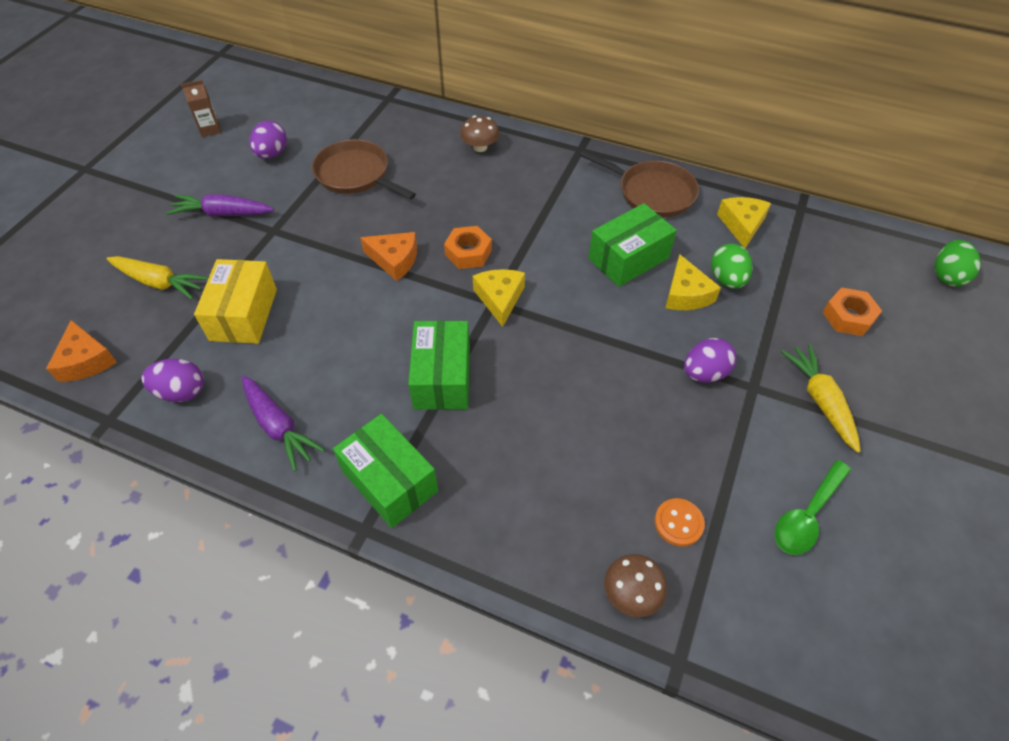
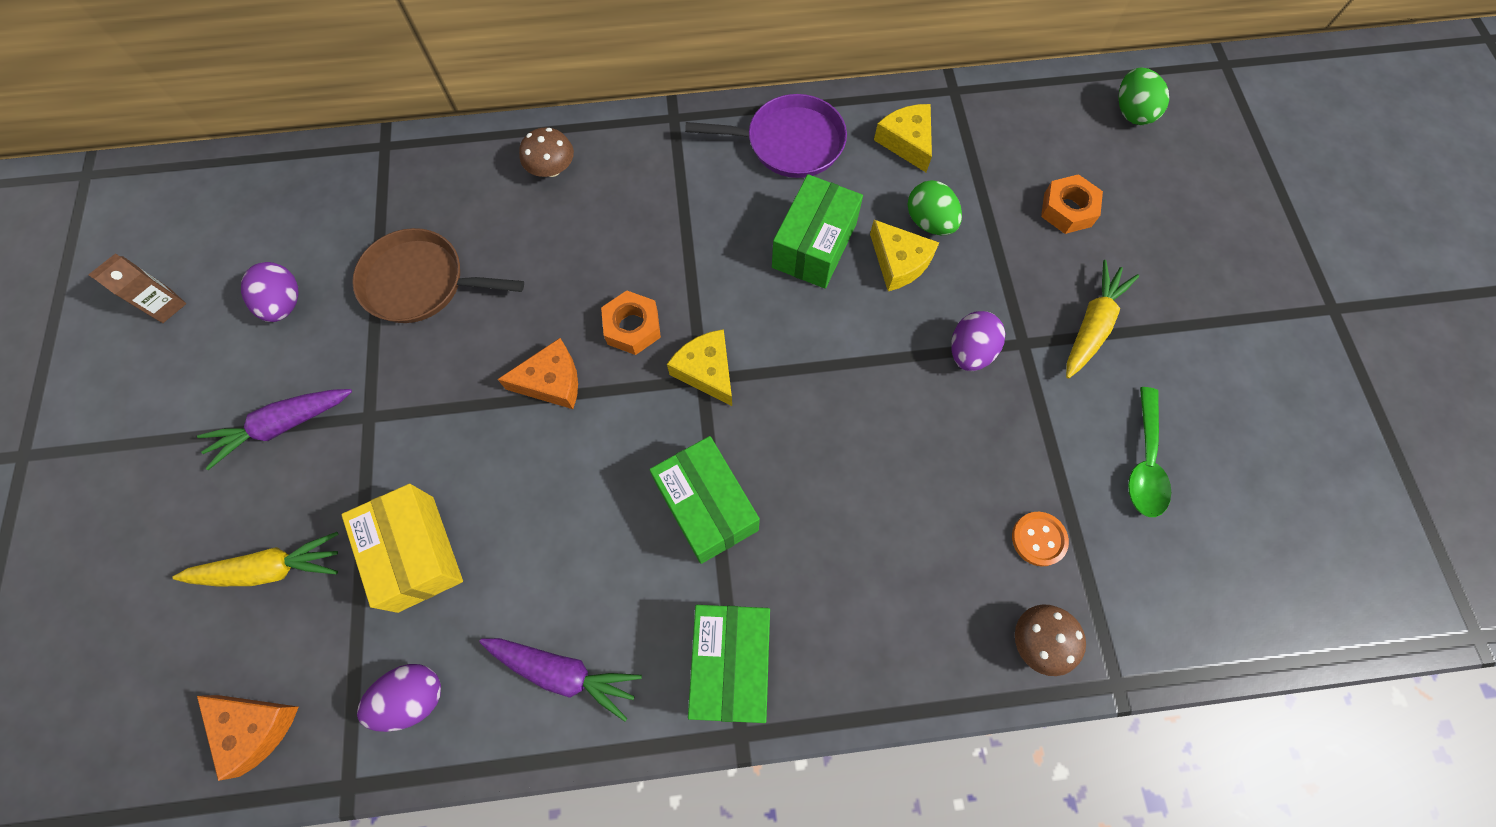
camera: 30 degrees left, 15 degrees up
green box [333,414,438,528] -> green box turned 75 degrees clockwise [688,605,770,723]
brown pan [580,150,699,218] -> purple pan [685,94,847,178]
yellow carrot [781,344,861,453] -> yellow carrot turned 75 degrees clockwise [1066,260,1139,378]

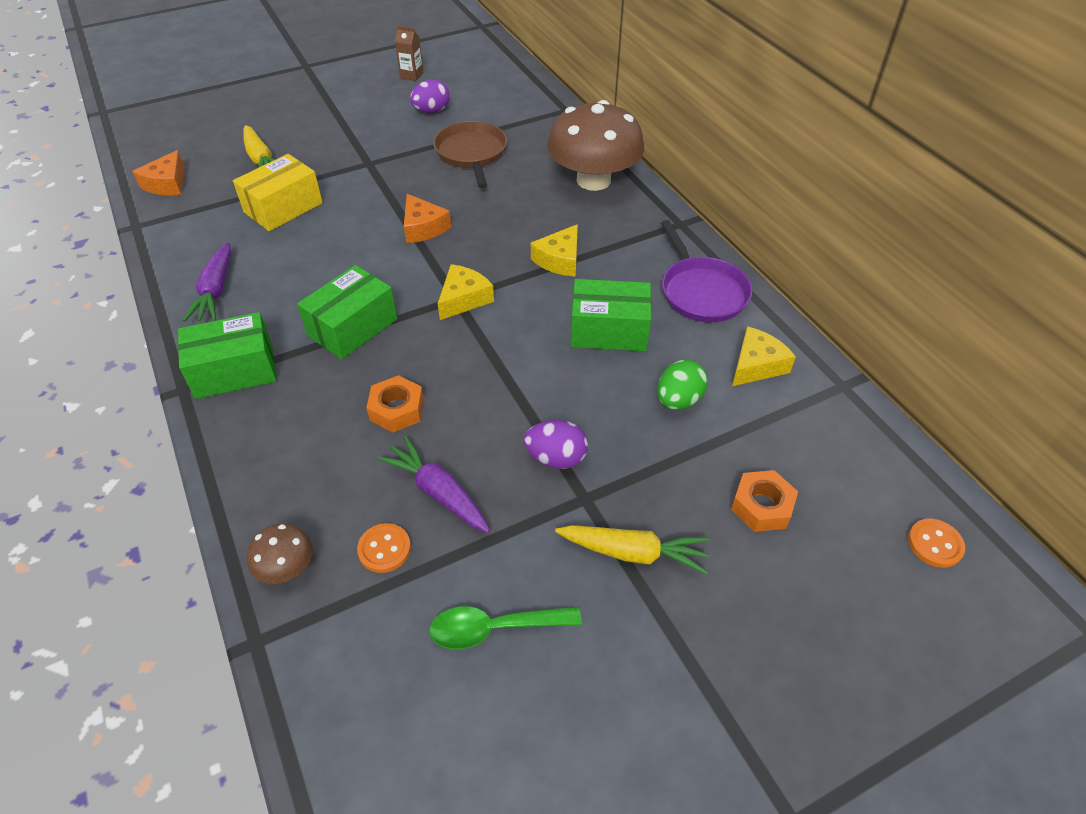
camera: 70 degrees right, 20 degrees down
purple carrot [197,389,352,470] -> purple carrot moved to [378,436,490,533]
purple egg [357,664,441,732] -> none
brown mushroom [519,128,574,177] -> brown mushroom [547,100,644,191], size x2.29
orange nut [601,291,661,355] -> orange nut moved to [366,375,424,433]
yellow cheese [870,220,939,291] -> yellow cheese moved to [531,224,578,277]
green egg [1118,67,1169,125] -> orange button [908,519,965,568]

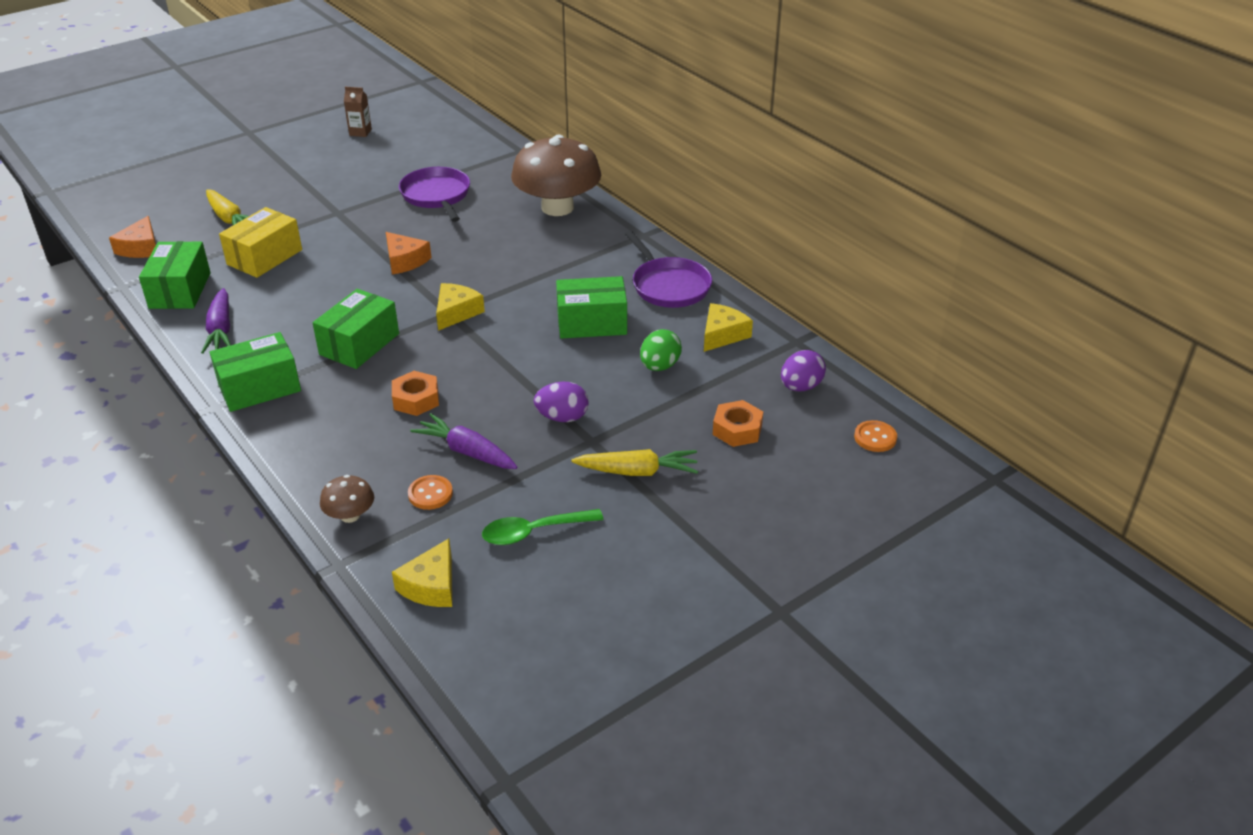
camera: 10 degrees left, 10 degrees down
purple egg [410,79,450,113] -> purple egg moved to [781,350,826,391]
brown pan [433,121,507,188] -> purple pan [399,167,470,222]
yellow cheese [531,224,578,277] -> yellow cheese moved to [392,538,452,607]
none -> green box [139,241,211,309]

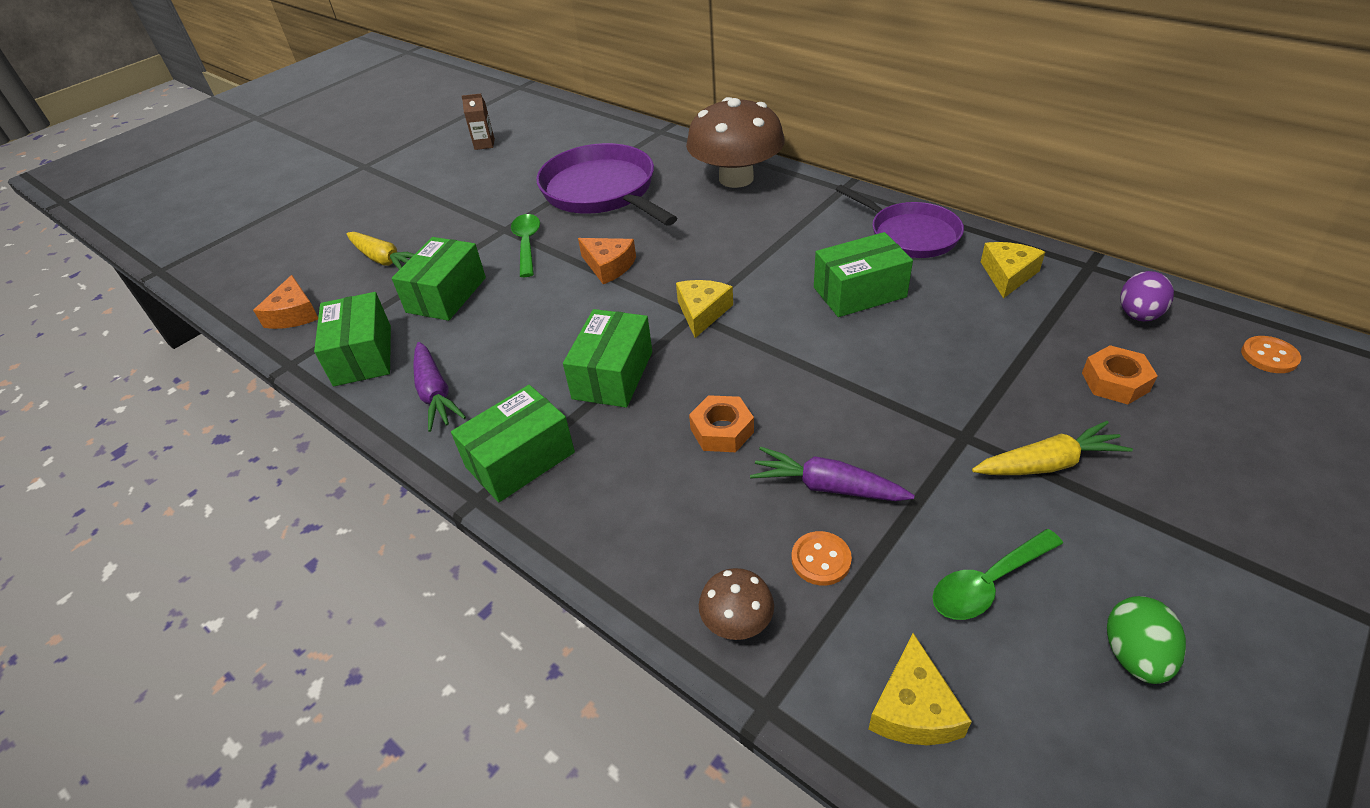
camera: 10 degrees left, 5 degrees up
yellow box [219,207,302,278] -> green box [392,237,486,321]
purple pan [399,167,470,222] -> purple pan [536,143,677,225], size x1.52
purple egg [534,381,589,422] -> none
green egg [640,329,682,371] -> green egg moved to [1107,596,1186,684]
none -> green spoon [511,214,540,277]

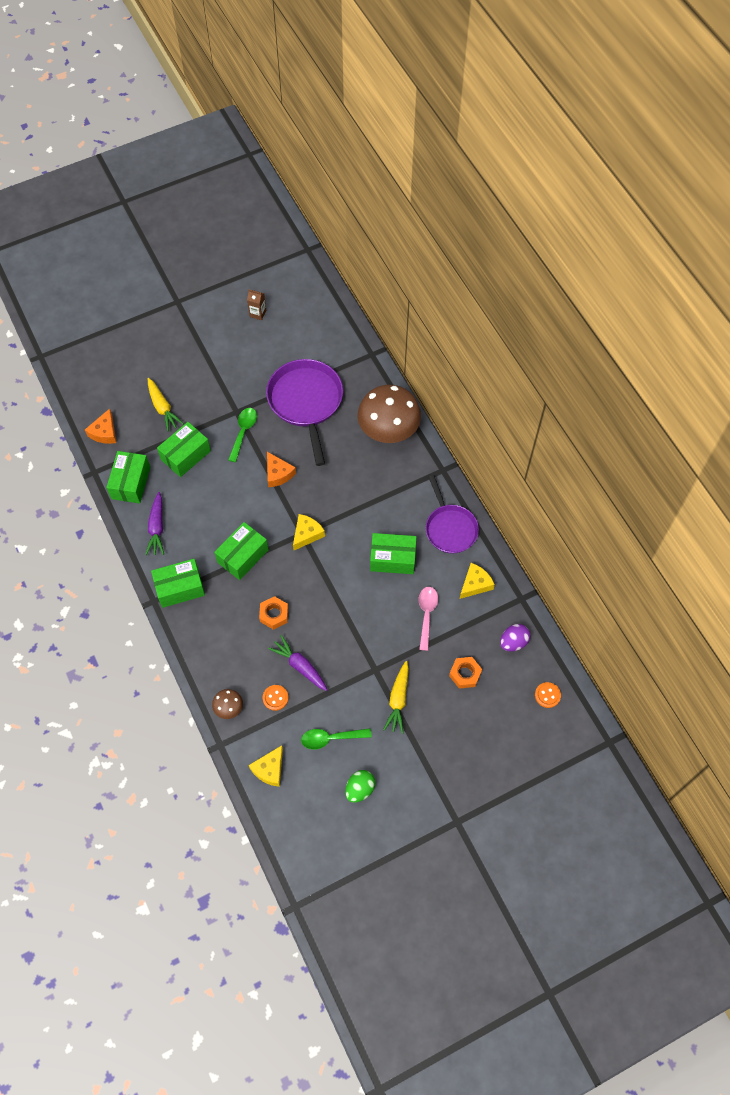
camera: 20 degrees right, 20 degrees up
yellow carrot [972,421,1133,475] -> yellow carrot turned 90 degrees clockwise [383,661,409,734]
none -> pink spoon [419,587,438,651]

